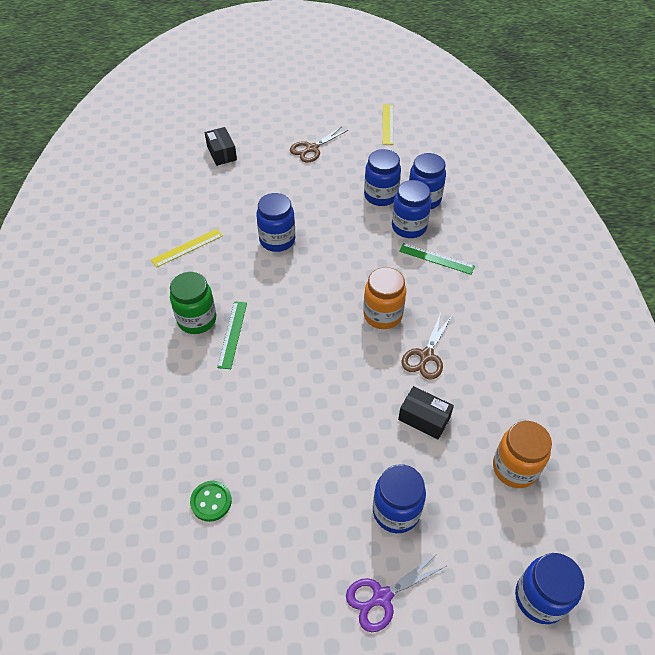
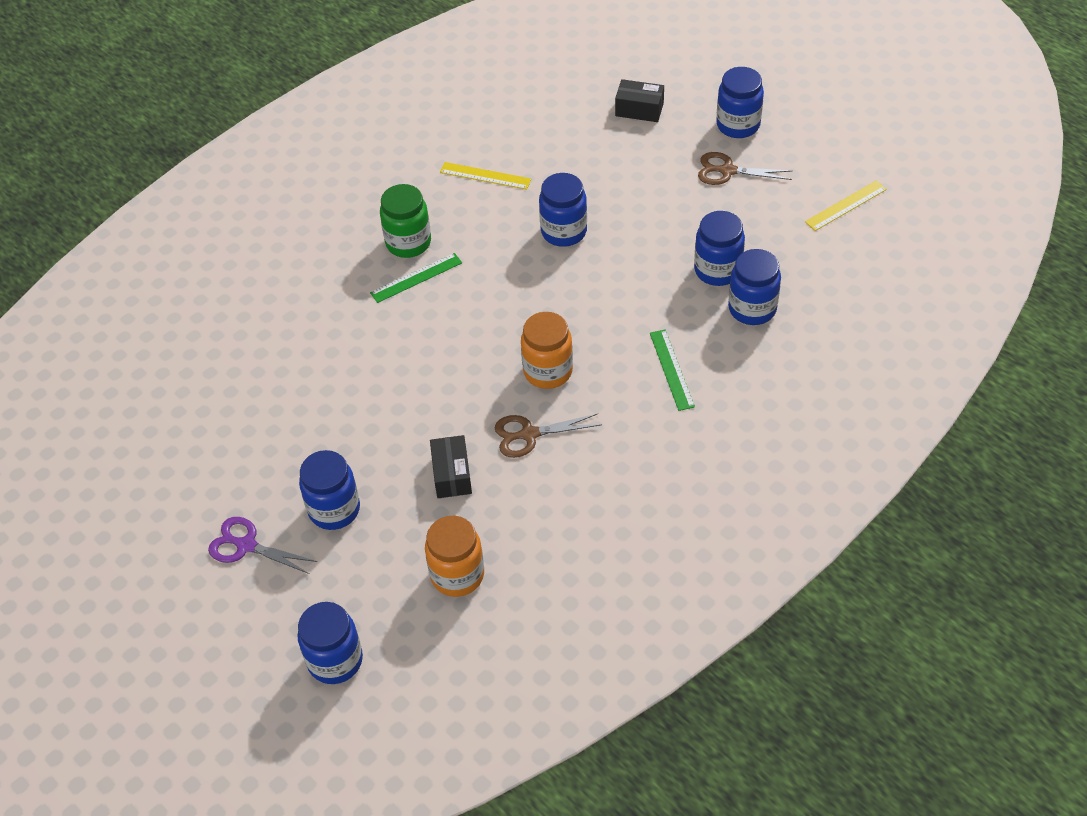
camera: 55 degrees right, 0 degrees up
green button [190,481,232,522] -> none
black box [205,127,237,166] -> black box turned 75 degrees clockwise [615,79,664,122]
blue jar [392,180,431,238] -> blue jar moved to [716,67,764,138]

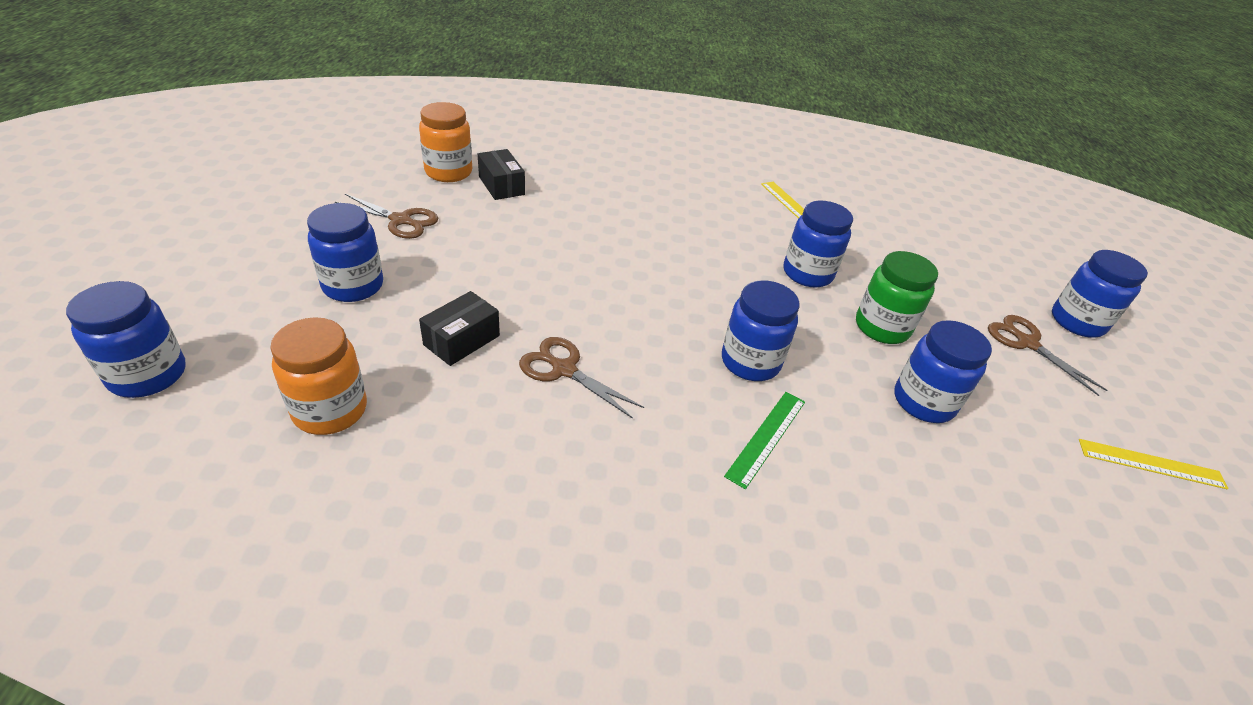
camera: 40 degrees right, 10 degrees down
purple scissors [208,517,317,574] -> none
green ruler [370,253,462,303] -> none
green jar [380,184,431,258] -> green jar moved to [856,251,938,344]
orange jar [521,312,573,389] -> orange jar moved to [419,102,472,182]
black box [615,79,664,122] -> black box moved to [478,149,525,200]
blue jar [728,249,781,325] -> blue jar moved to [722,280,799,381]
none -> brown scissors [335,194,439,239]

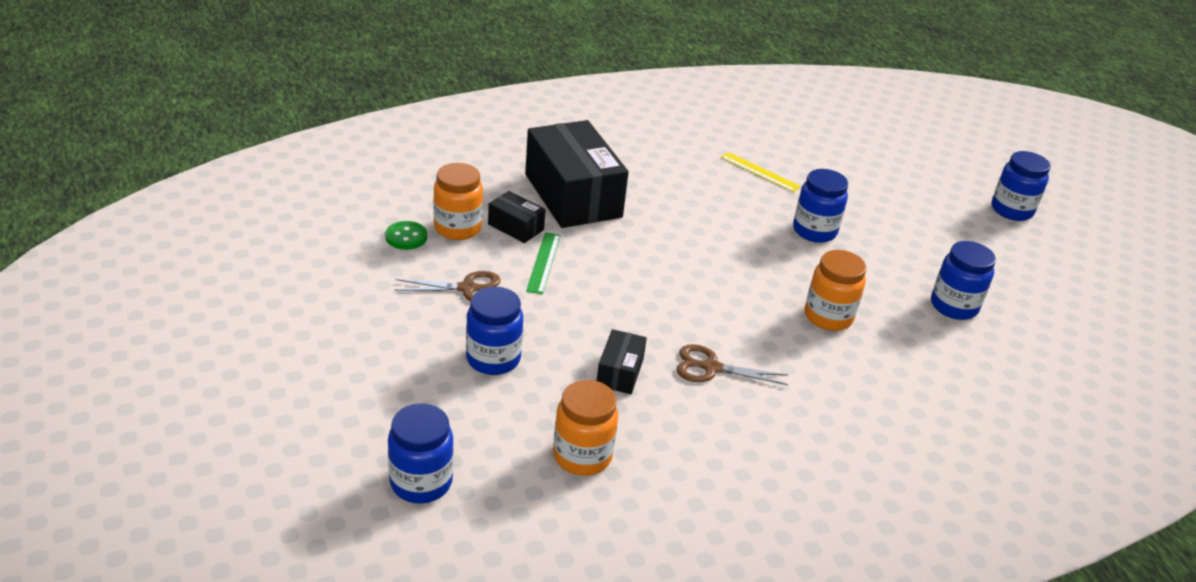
camera: 25 degrees left, 5 degrees down
blue jar [722,280,799,381] -> orange jar [805,250,866,331]
green ruler [724,392,805,489] -> green ruler moved to [526,232,561,294]
green jar [856,251,938,344] -> none
brown scissors [988,315,1108,396] -> none
yellow ruler [1079,439,1229,489] -> none
none -> green button [385,221,427,250]
none -> black box [525,120,629,228]

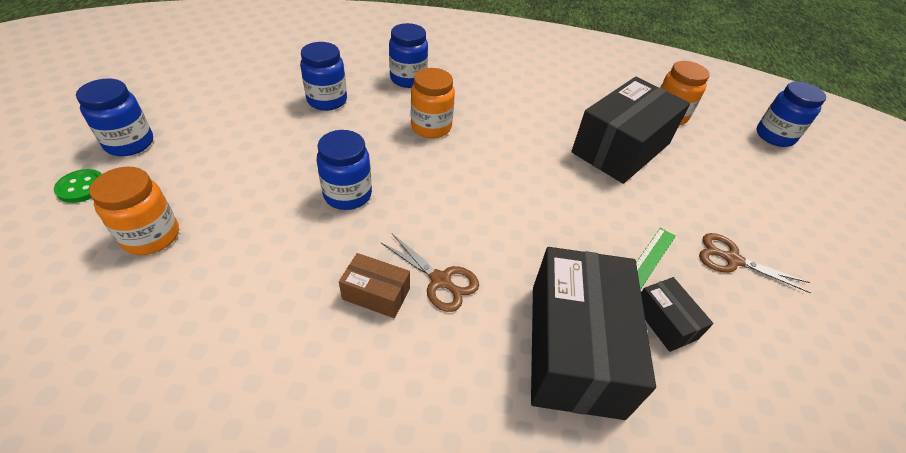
camera: 150 degrees left, 10 degrees up
green button [385,221,427,250] -> green button moved to [54,169,101,203]
orange jar [433,163,483,240] -> orange jar moved to [89,167,179,255]
blue jar [466,287,523,375] -> blue jar moved to [389,23,428,88]
black box [597,329,647,394] -> black box [571,77,690,184], size x2.21
brown scissors [676,344,788,385] -> brown scissors moved to [380,233,479,312]
yellow ruler [721,152,801,192] -> none
none -> brown box [339,253,410,318]

